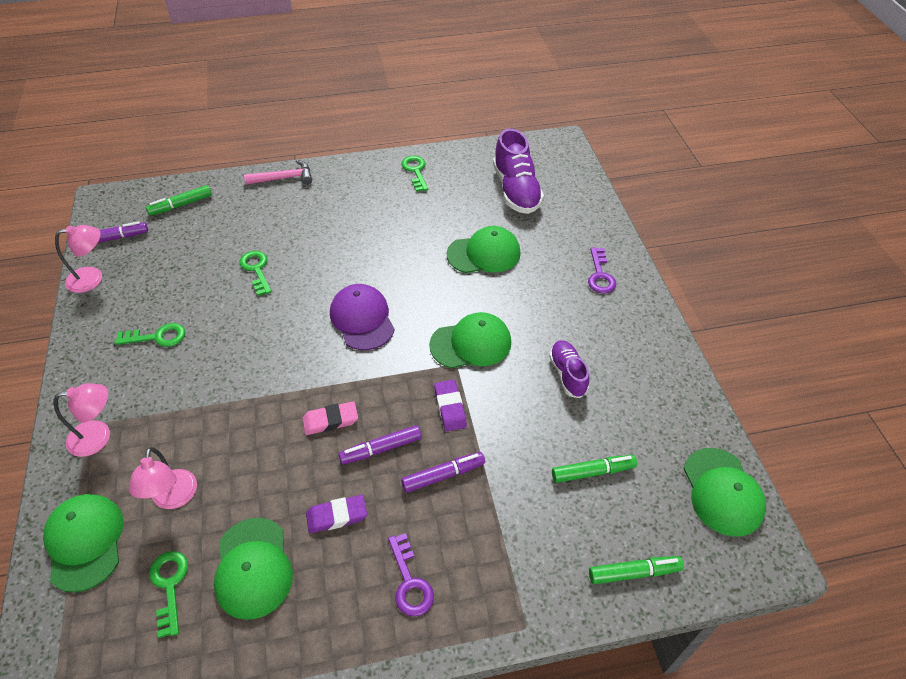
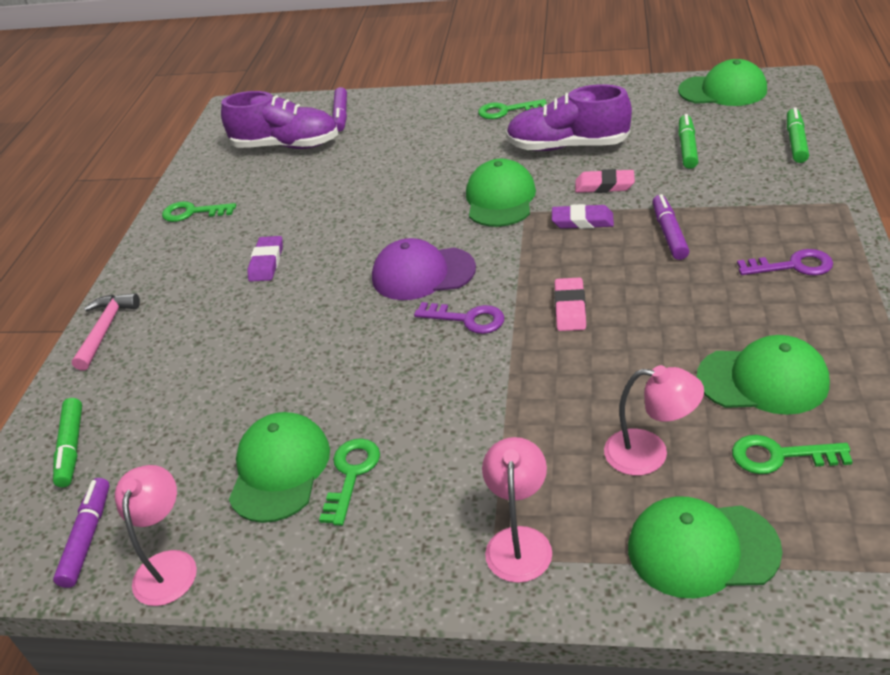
camera: 65 degrees left, 10 degrees down
green key [239,251,272,296] -> green key moved to [478,99,547,119]
purple eraser [306,495,367,534] -> purple eraser moved to [247,236,283,282]
purple marker [338,425,422,464] -> purple marker moved to [332,87,347,132]
green cap [447,226,521,273] -> green cap moved to [229,412,330,523]
purple shoe [549,340,589,398] -> purple shoe [506,84,632,151], size x1.69
purple key [588,247,616,294] -> purple key moved to [414,302,504,334]
none -> pink eraser [575,169,635,193]

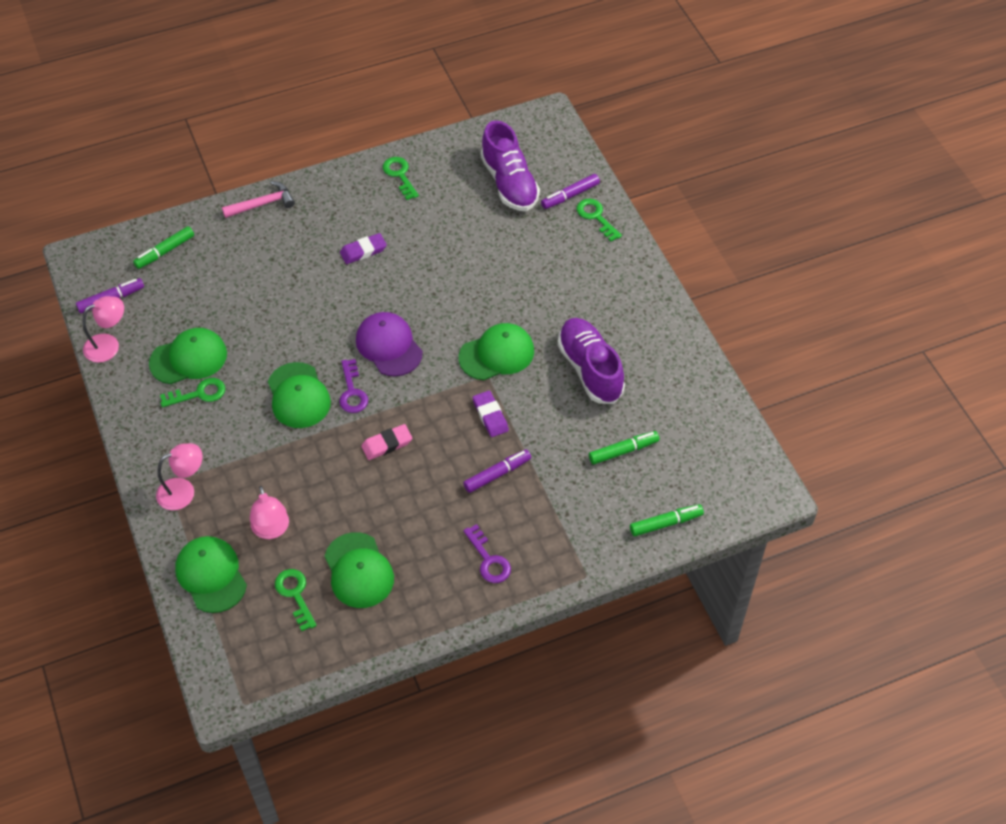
camera: 55 degrees right, 15 degrees up
green key [478,99,547,119] -> green key moved to [577,199,622,242]
pink eraser [575,169,635,193] -> none
green cap [678,59,767,106] -> green cap moved to [268,362,331,428]

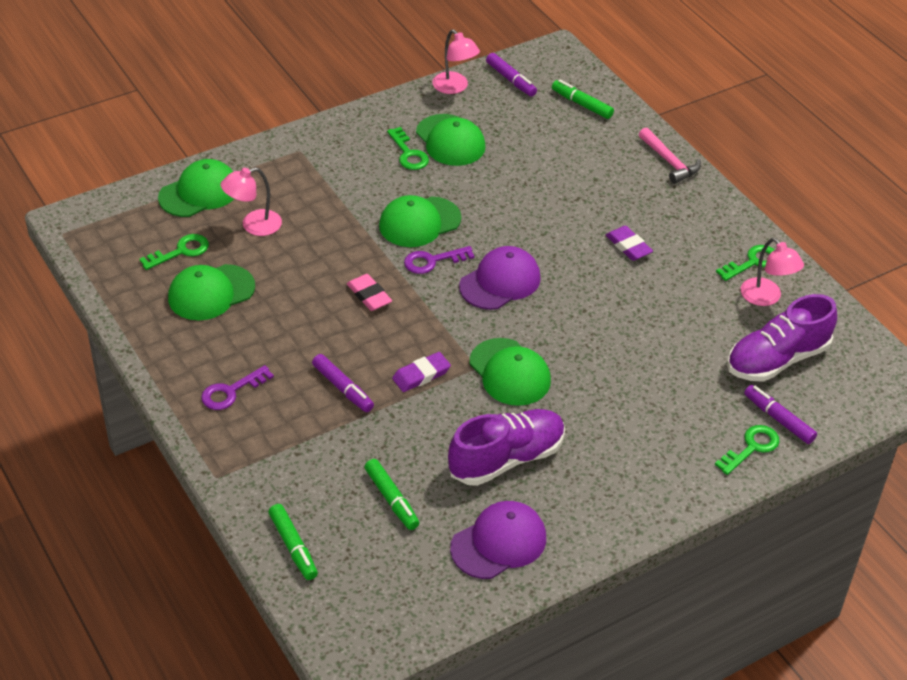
camera: 80 degrees right, 10 degrees down
pink lamp [156,443,203,510] -> pink lamp moved to [741,238,804,306]
none -> purple cap [450,501,546,579]

